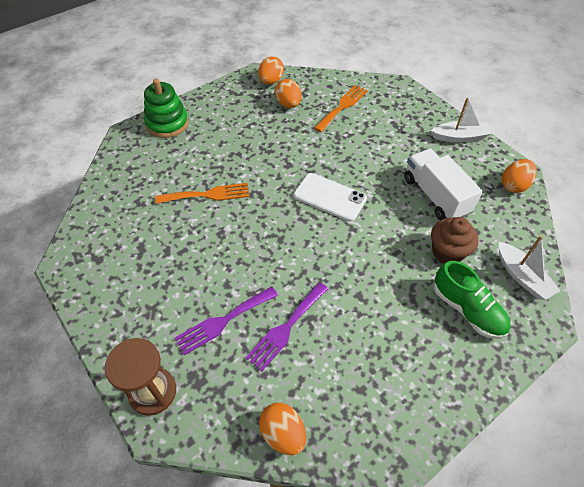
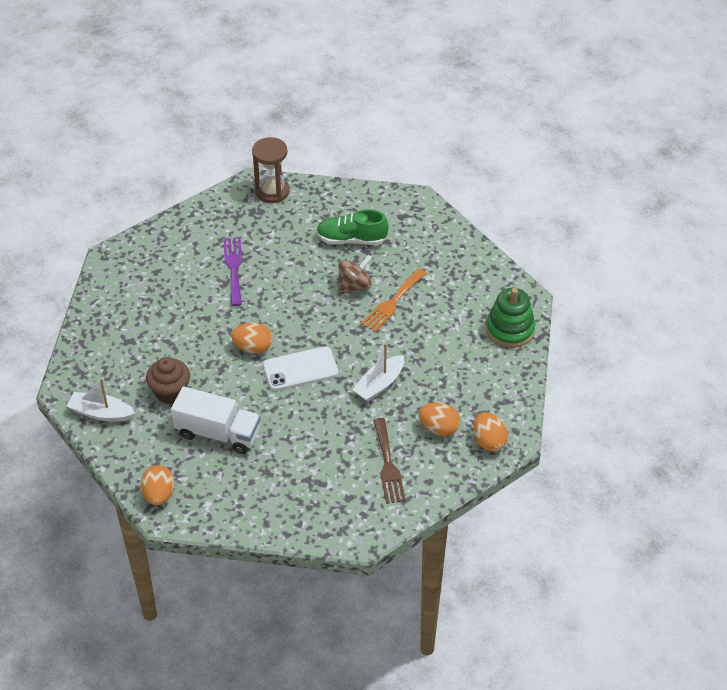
camera: 135 degrees right, 5 degrees down
purple fork [174,286,278,355] -> none
orange egg [259,403,306,455] -> orange egg moved to [231,323,272,354]
orange fork [314,85,368,132] -> brown fork [373,418,406,504]
white boat [431,98,492,143] -> white boat moved to [352,343,405,401]
green shoe [434,261,511,339] -> green shoe moved to [316,209,389,245]
none -> brown spinning top [338,255,372,295]

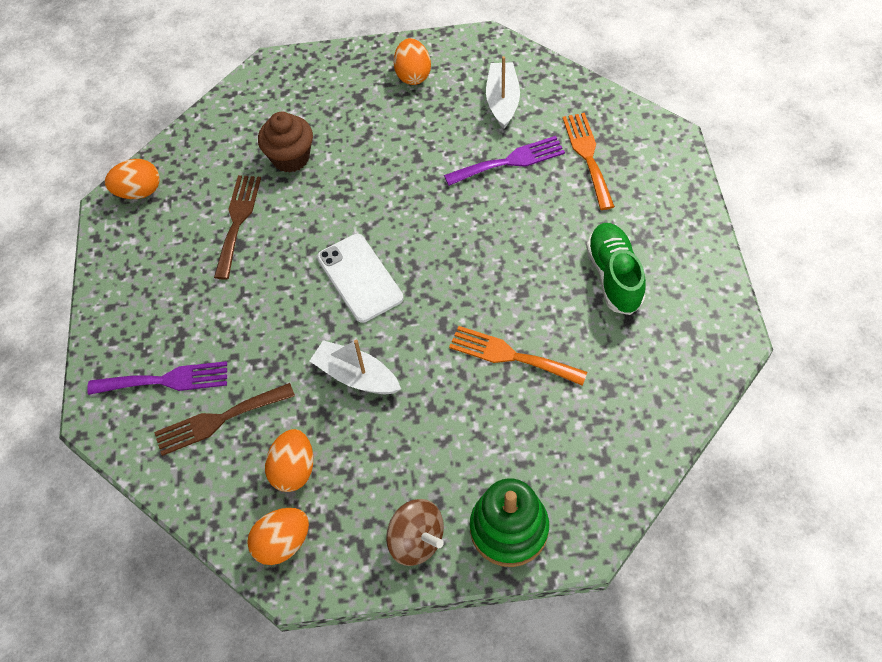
camera: 80 degrees right, 10 degrees up
white boat [67,378,135,422] -> white boat moved to [486,56,520,129]
white truck [171,386,261,454] -> brown fork [214,175,261,280]
orange egg [231,323,272,354] -> orange egg moved to [393,38,431,85]
brown hourglass [252,137,290,203] -> none
brown spinning top [338,255,372,295] -> brown spinning top moved to [386,499,444,566]
none -> purple fork [87,361,227,395]
none -> orange fork [562,113,615,210]

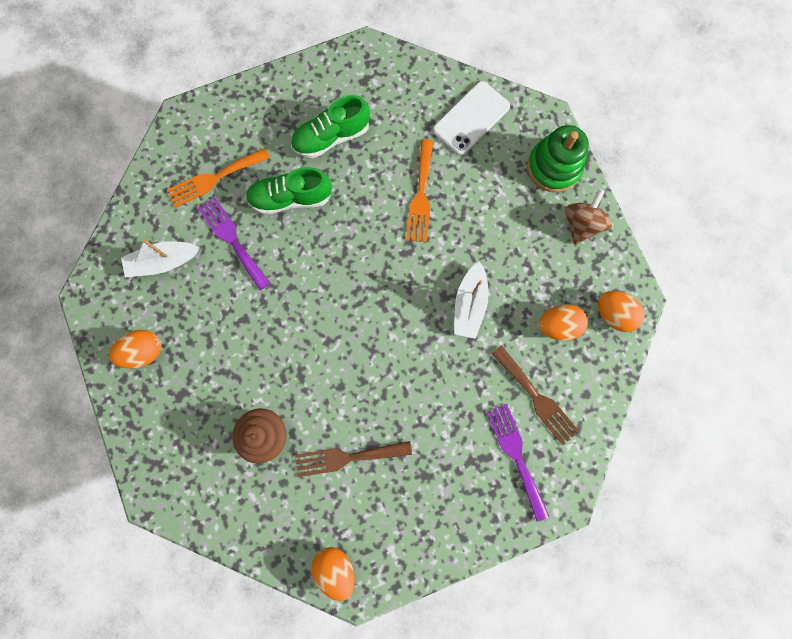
camera: 110 degrees left, 20 degrees up
white phone [317,234,404,323] -> white phone moved to [433,81,510,156]
none -> green shoe [246,167,332,215]

